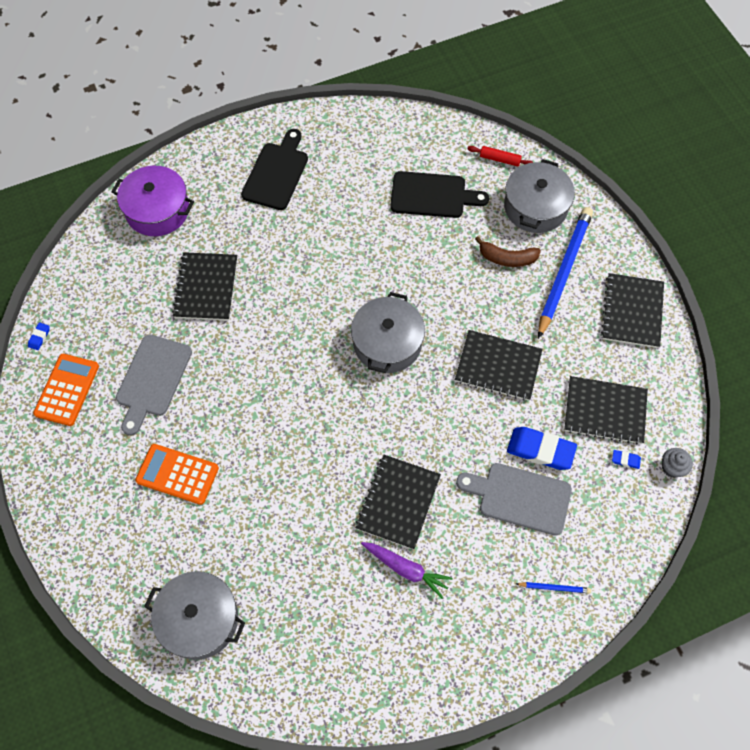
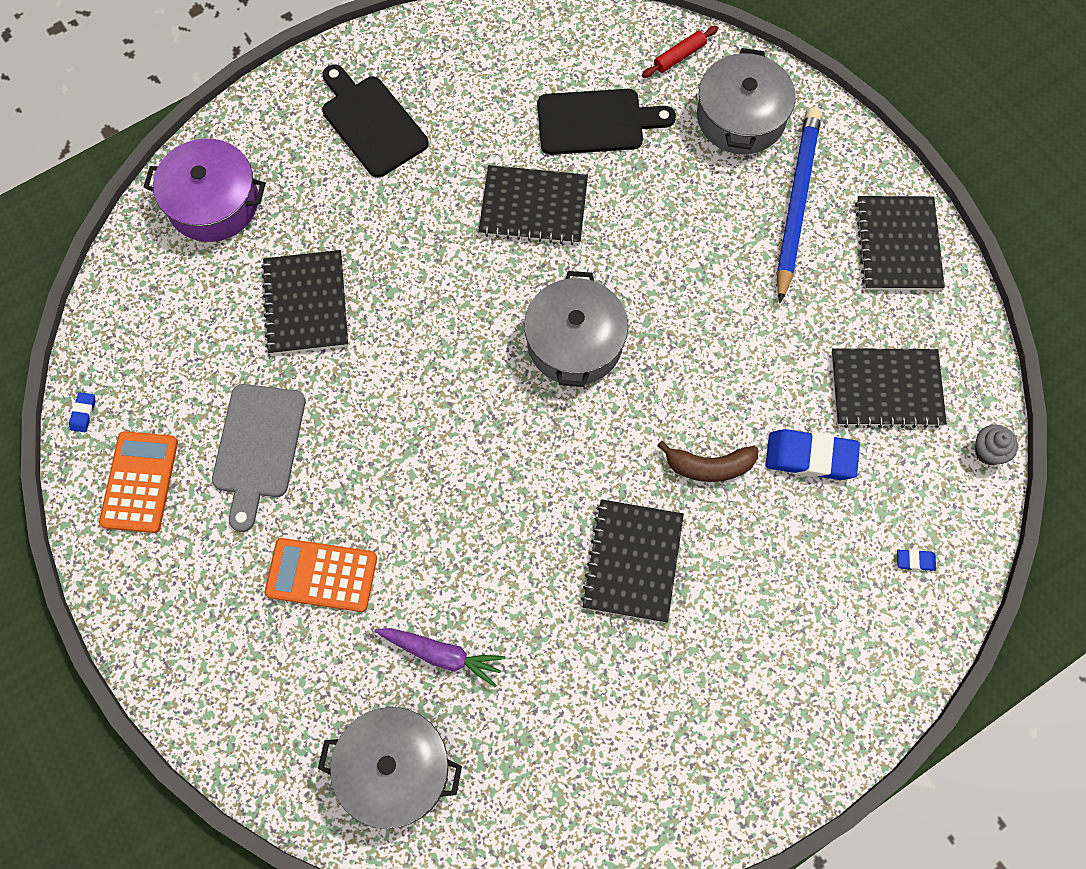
camera: 10 degrees left, 5 degrees up
black cutting board [241,129,308,210] -> black cutting board turned 45 degrees counterclockwise [322,64,429,178]
purple carrot [361,542,453,599] -> purple carrot moved to [375,628,505,687]
black notebook [455,330,543,401] -> black notebook moved to [479,165,588,245]
grey cutting board [456,463,572,536] -> none
red rolling pin [468,146,533,166] -> red rolling pin turned 45 degrees counterclockwise [642,26,719,78]
brown banana [475,236,541,267] -> brown banana moved to [657,441,758,482]
blue pencil [516,582,591,593] -> none
blue eraser [612,450,641,469] -> blue eraser moved to [897,549,936,571]

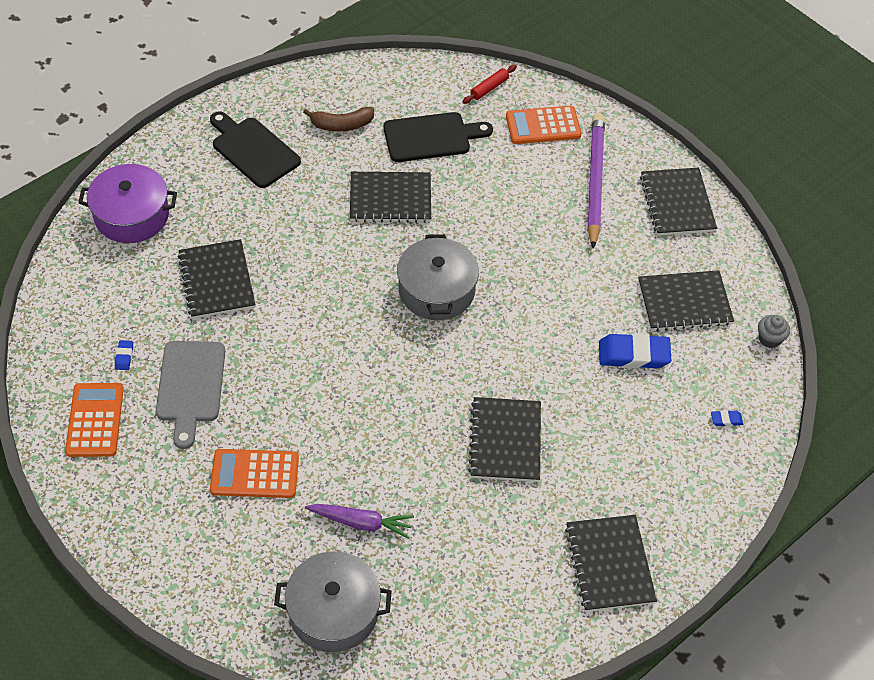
camera: 10 degrees left, 15 degrees down
blue eraser [69,392,96,432] -> blue eraser moved to [115,340,133,370]
brown banana [657,441,758,482] -> brown banana moved to [303,107,374,132]
grey pot [697,48,796,154] -> orange calculator [506,106,581,144]
blue pencil [777,107,822,303] -> purple pencil [587,113,605,249]
none -> black notebook [565,515,657,612]

